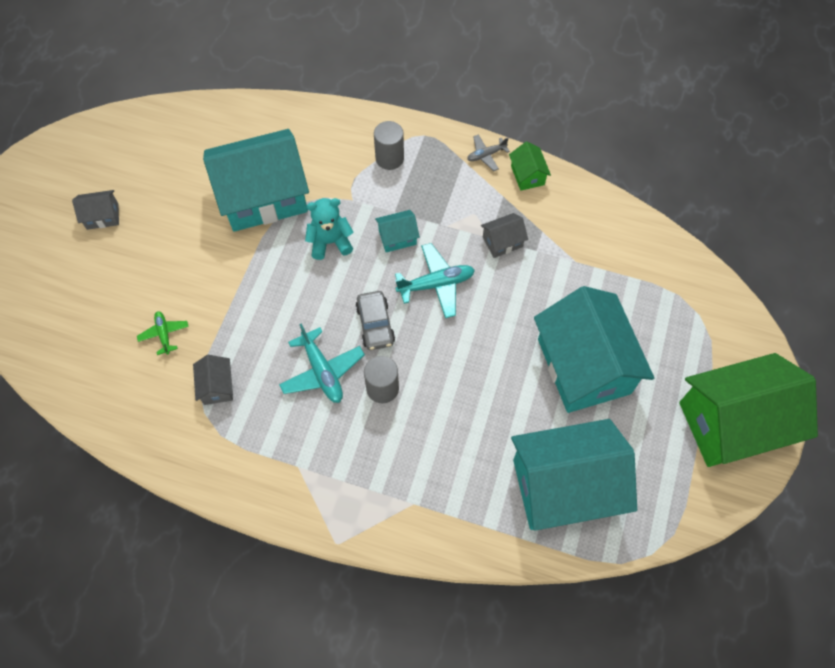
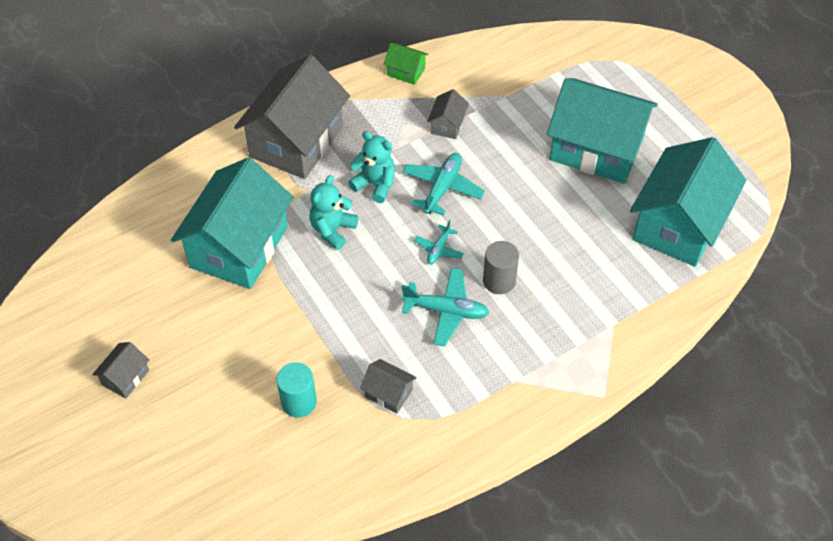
camera: 50 degrees left, 10 degrees down
green plane [137,311,189,355] -> turquoise cylinder [276,362,317,418]
grey car [356,291,395,350] -> turquoise plane [414,220,464,264]
grey cylinder [374,121,404,170] -> grey house [234,55,350,179]
turquoise house [375,210,420,252] -> turquoise teddy bear [348,131,395,203]
grey plane [467,134,510,171] -> none
green house [679,353,818,467] -> none

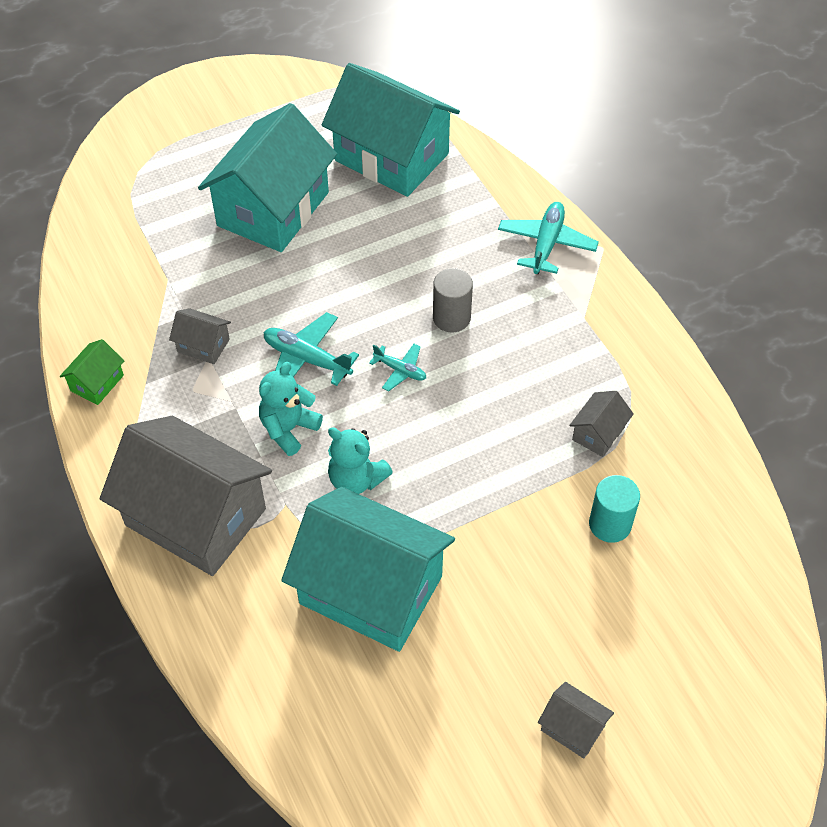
camera: 85 degrees left, 0 degrees up
turquoise plane [402,268,489,346] -> turquoise plane moved to [498,202,599,274]

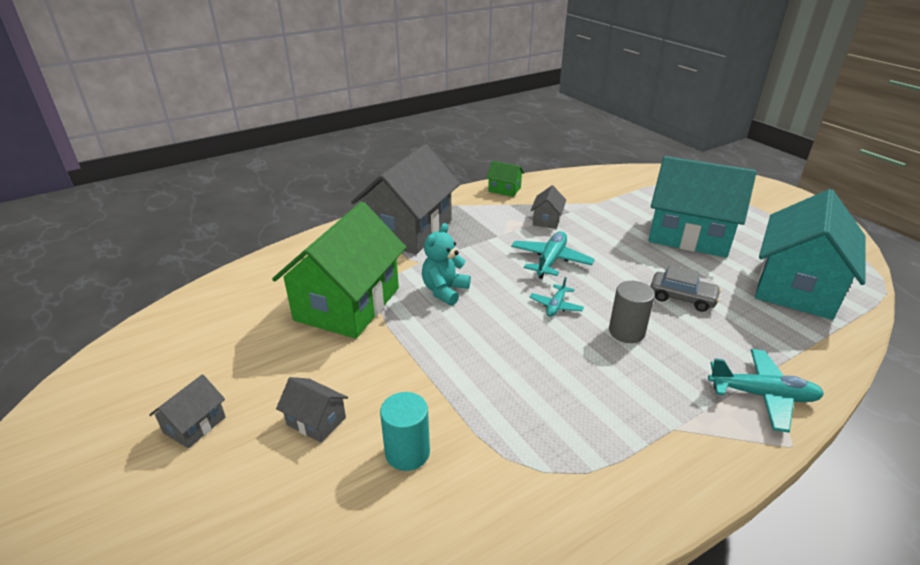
camera: 85 degrees right, 20 degrees down
turquoise teddy bear [259,362,323,456] -> none
turquoise house [281,487,455,652] -> green house [272,202,406,339]
grey house [569,391,634,457] -> grey house moved to [276,377,348,443]
none -> grey car [650,265,721,312]

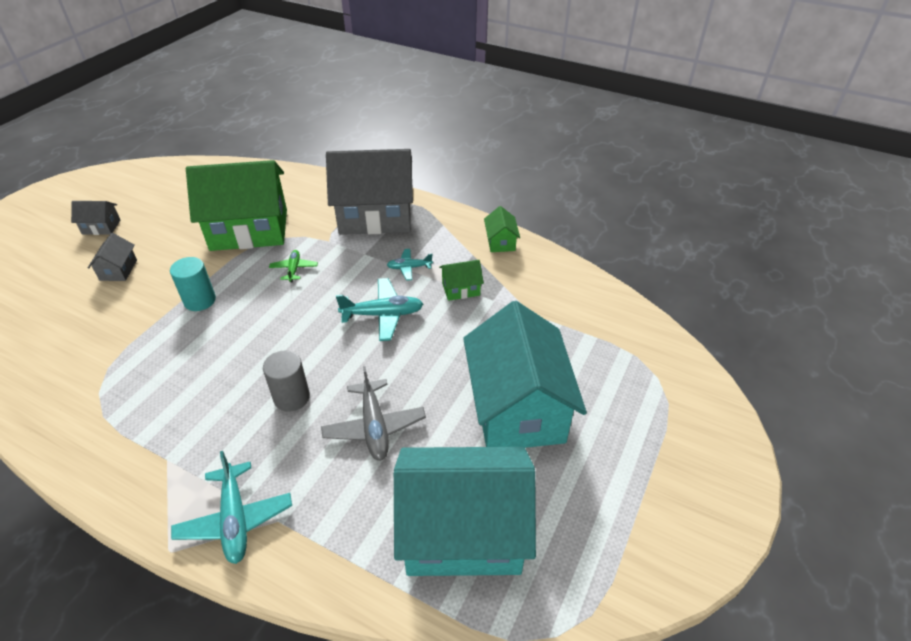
camera: 60 degrees right, 10 degrees up
turquoise cylinder [380,392,430,471] -> turquoise cylinder moved to [170,257,216,311]
turquoise teddy bear [422,223,471,306] -> green plane [269,250,318,282]
grey house [530,185,566,229] -> green house [439,260,484,301]
turquoise plane [530,276,584,317] -> turquoise plane moved to [387,249,433,281]
grey car [650,265,721,312] -> grey plane [321,366,426,461]

